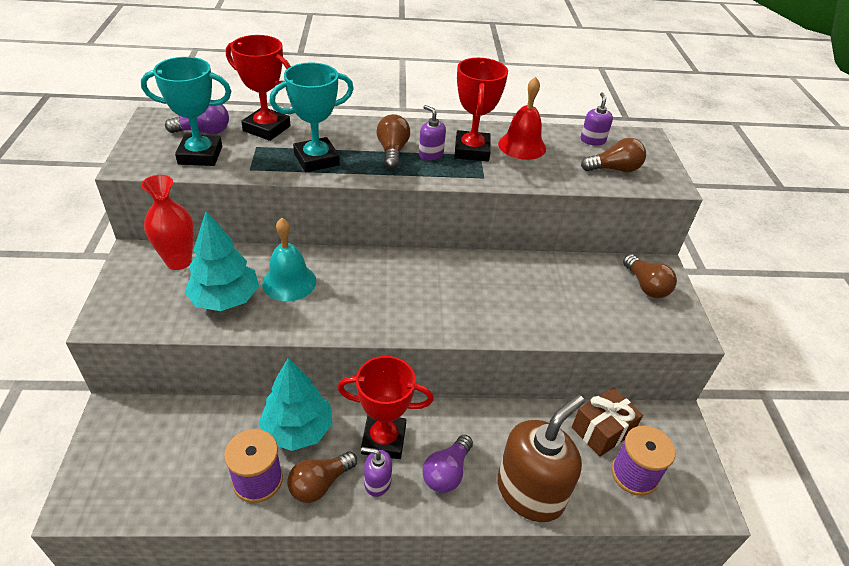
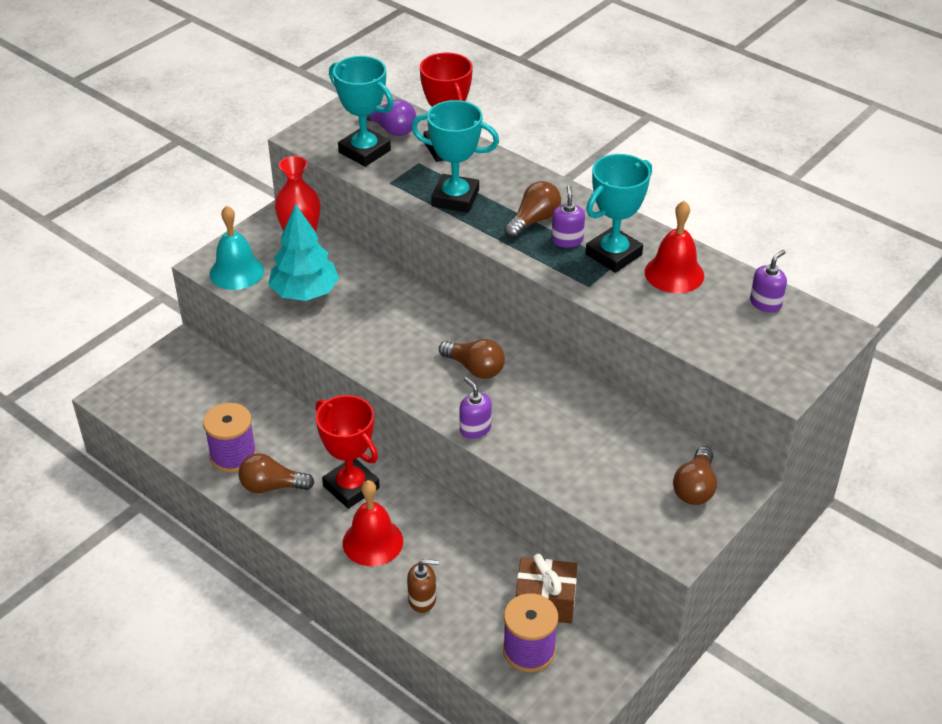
camera: 45 degrees right, 0 degrees up
turquoise tree [258,358,332,451] -> none
turquoise bell [262,218,316,301] -> turquoise bell moved to [210,206,264,290]
purple soap dispenser [361,447,392,497] -> purple soap dispenser moved to [459,377,492,439]
purple light bulb [423,435,473,493] -> red bell [343,480,403,566]
red trophy [455,58,508,161] -> turquoise trophy [585,154,652,273]
brown soap dispenser [497,395,585,522] -> brown soap dispenser [407,559,439,613], size x0.45
brown light bulb [581,138,646,172] -> brown light bulb moved to [439,339,505,379]

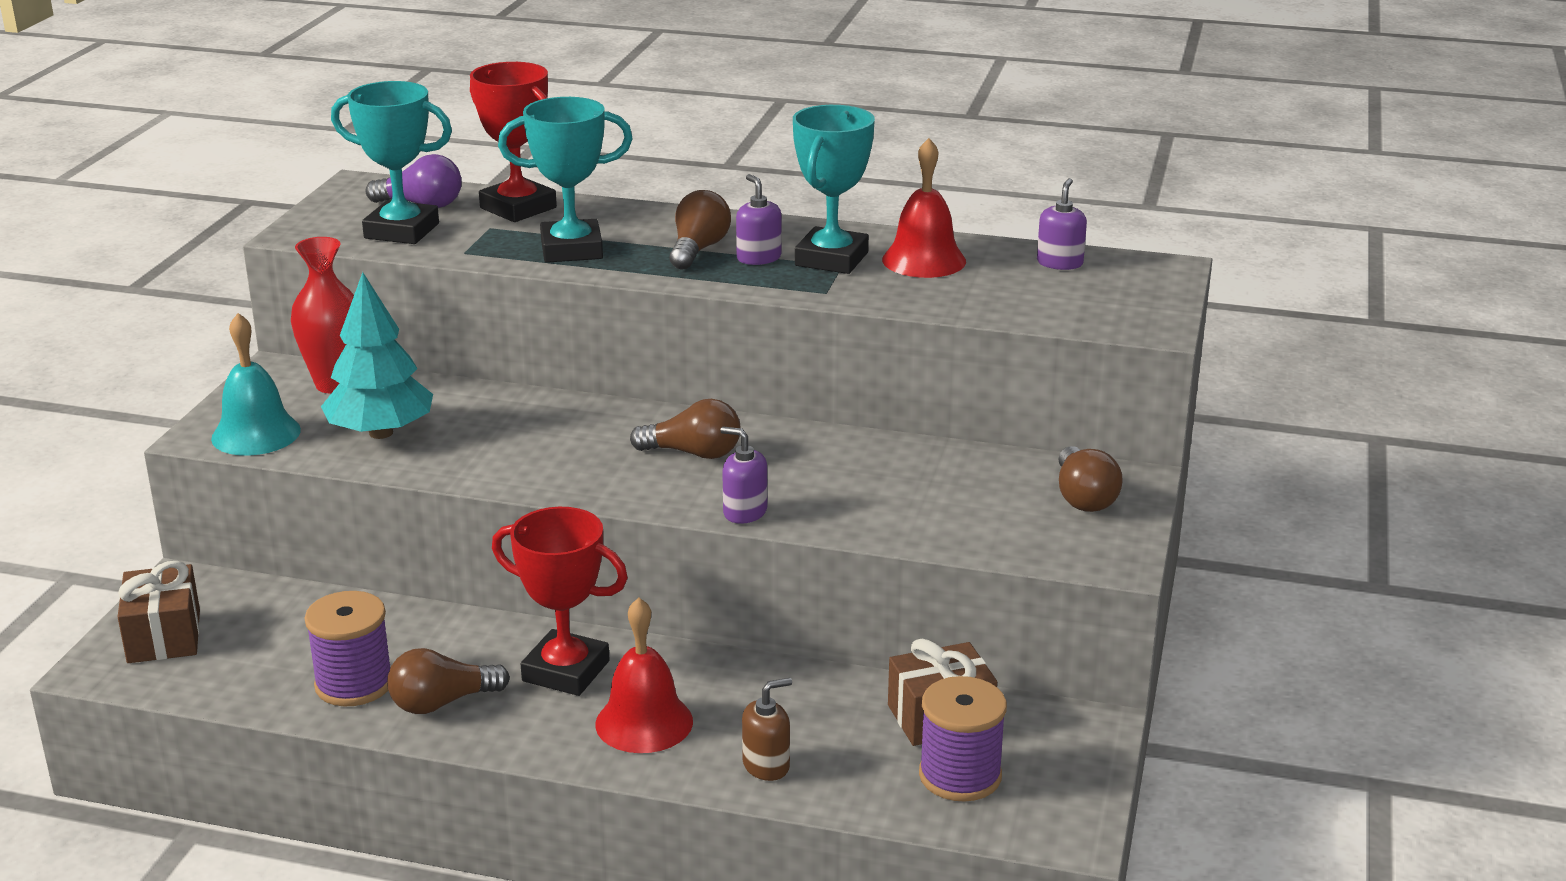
camera: 25 degrees left, 15 degrees down
none -> brown gift [117,561,200,663]

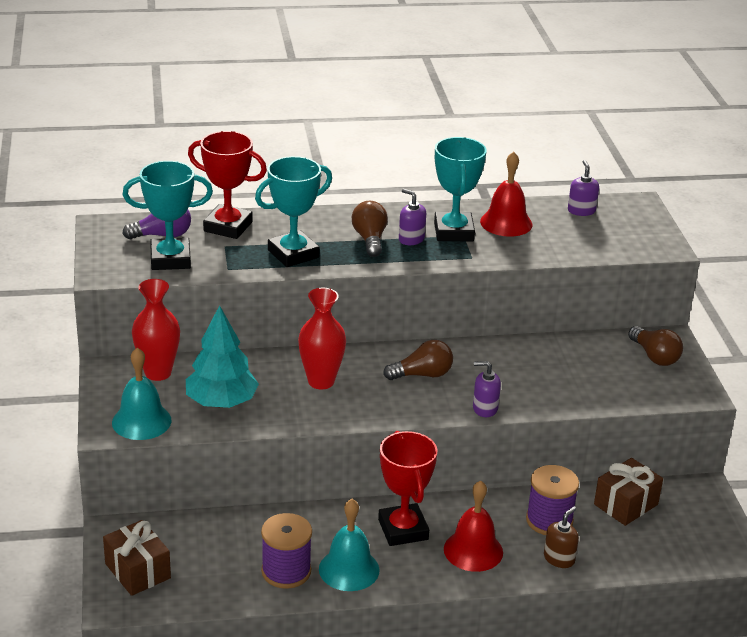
camera: 25 degrees left, 5 degrees up
brown light bulb [387,648,510,714] -> turquoise bell [319,499,380,591]
red trophy [492,507,628,696] -> red trophy turned 75 degrees clockwise [378,431,437,546]
purple spool [919,676,1007,802] -> purple spool moved to [526,465,579,535]
none -> red vase [298,288,346,389]

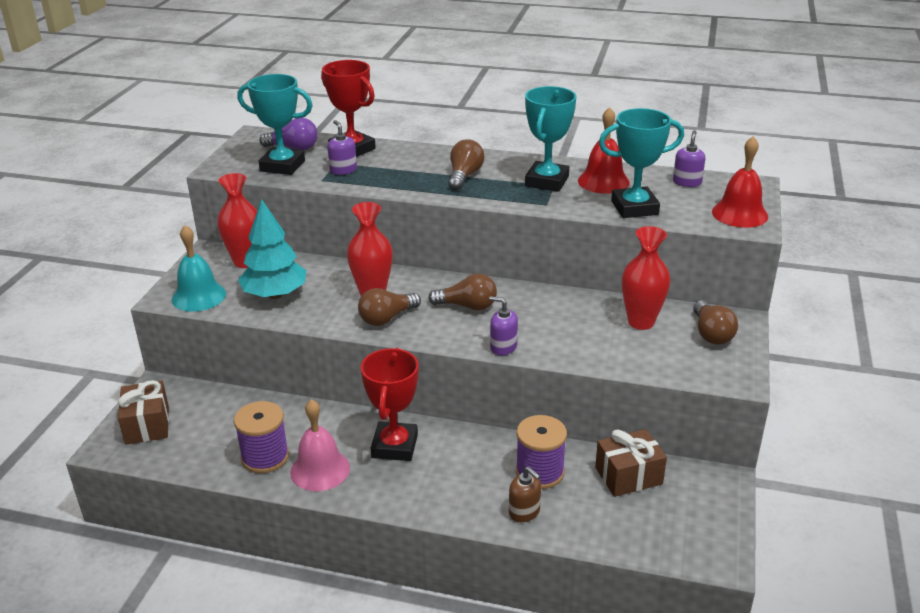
camera: 25 degrees right, 0 degrees up
turquoise trophy [255,156,332,267] -> turquoise trophy moved to [599,108,684,218]
turquoise bell [319,499,380,591] -> pink bell [290,399,350,491]
purple soap dispenser [399,189,426,245] -> purple soap dispenser moved to [328,120,357,175]
red bell [444,480,503,572] -> red bell moved to [712,136,768,228]
brown soap dispenser [544,507,579,568] -> brown soap dispenser turned 75 degrees clockwise [509,466,541,522]
none -> brown light bulb [358,288,421,326]
none -> red vase [622,226,670,330]

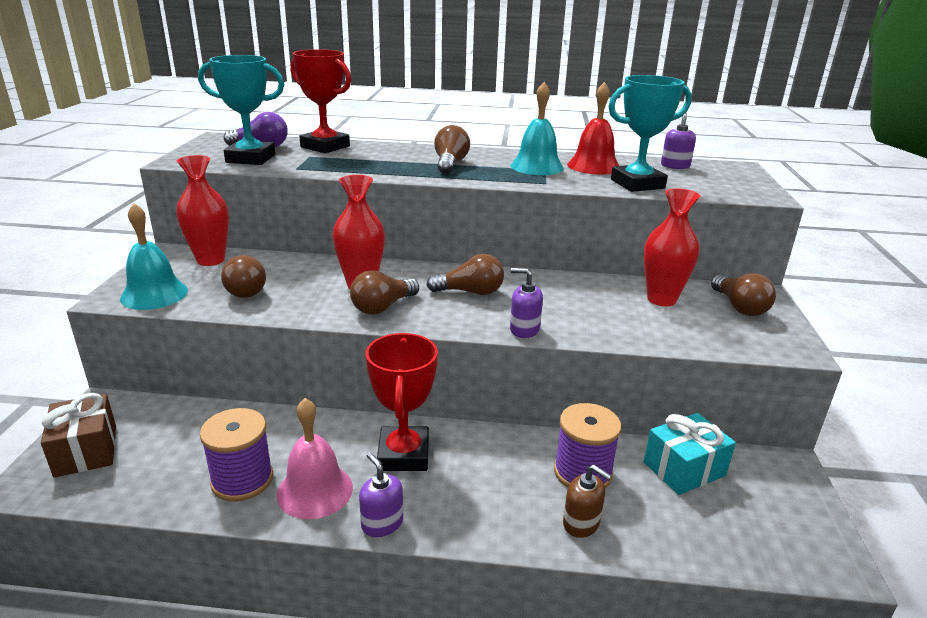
camera: 10 degrees left, 5 degrees down
turquoise tree [238,199,306,299] -> brown light bulb [221,255,266,298]
purple soap dispenser [328,120,357,175] -> purple soap dispenser moved to [359,452,403,537]
turquoise trophy [525,86,576,192] -> turquoise bell [510,82,564,175]
brown gift [595,429,667,497] -> turquoise gift [644,413,736,495]
red bell [712,136,768,228] -> none

